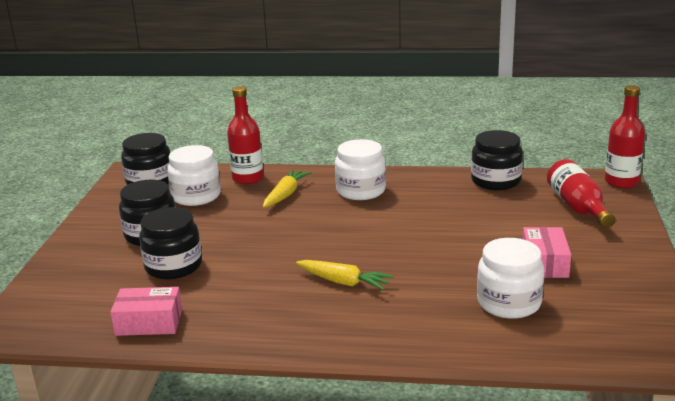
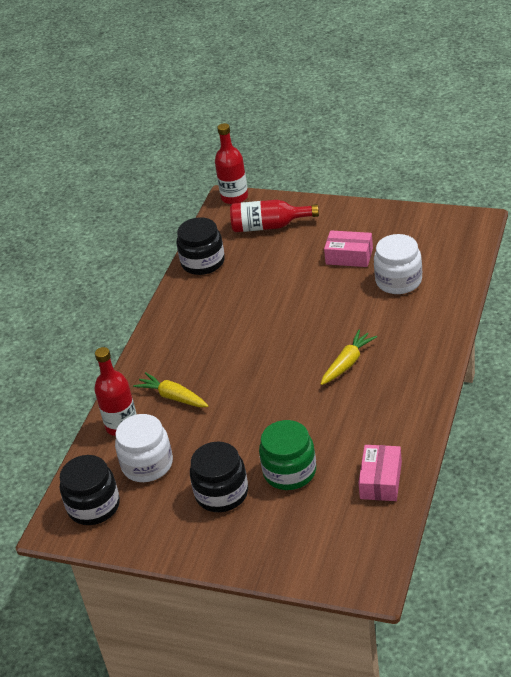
camera: 75 degrees left, 15 degrees up
black jar [139,207,202,280] -> green jar [259,420,316,490]
white jar [335,139,386,200] -> none

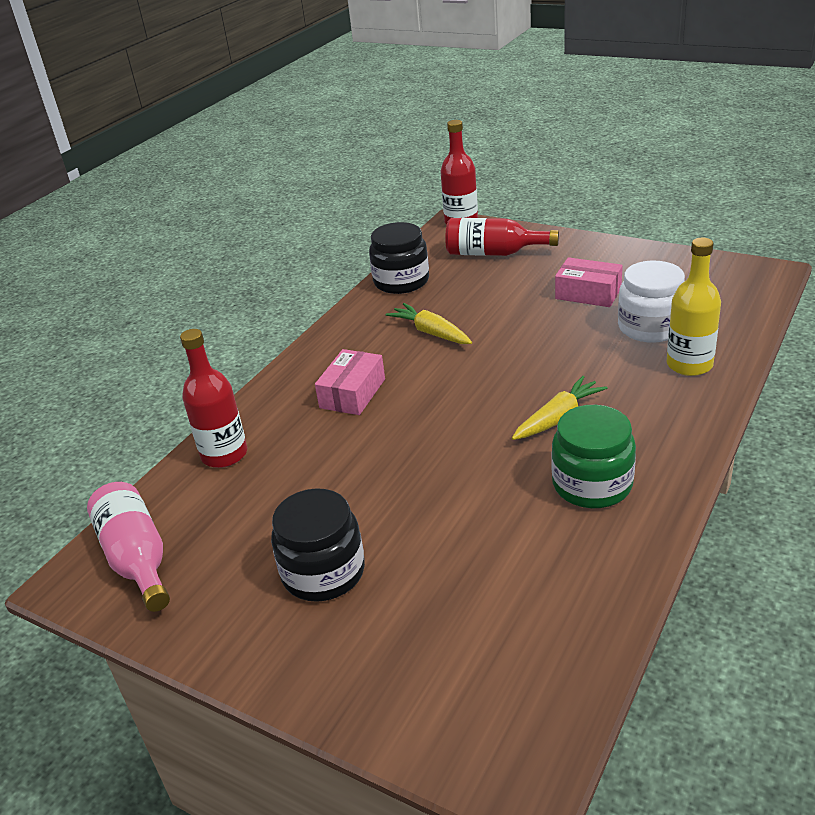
camera: 10 degrees right, 5 degrees down
black jar [60,455,120,525] -> pink bottle [87,482,170,612]
white jar [115,414,173,482] -> none
yellow carrot [133,372,209,407] -> yellow carrot moved to [386,303,472,344]
green jar [259,420,316,490] -> green jar moved to [551,405,636,508]
pink box [358,445,402,501] -> pink box moved to [315,349,385,415]
none -> yellow bottle [667,238,721,376]

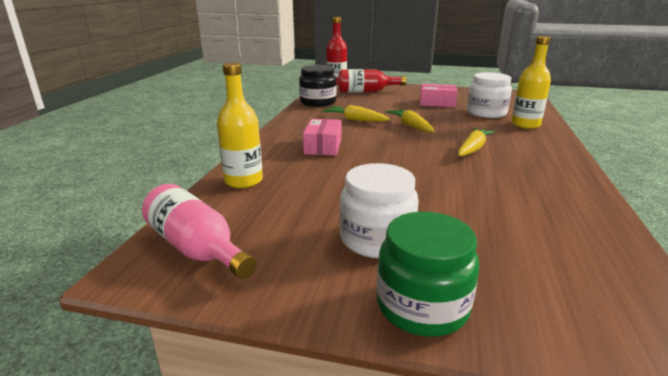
camera: 20 degrees left, 10 degrees down
red bottle [180,329,247,468] -> yellow bottle [217,62,263,188]
black jar [271,488,365,602] -> white jar [340,163,419,258]
green jar [551,405,636,508] -> green jar moved to [377,212,480,337]
none -> yellow carrot [385,109,435,133]

